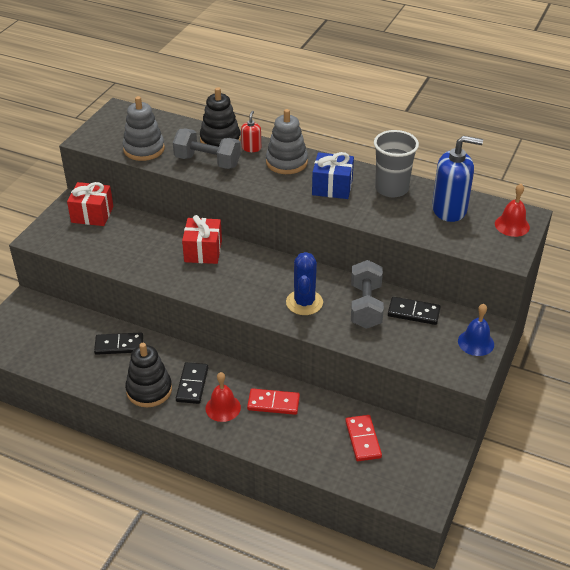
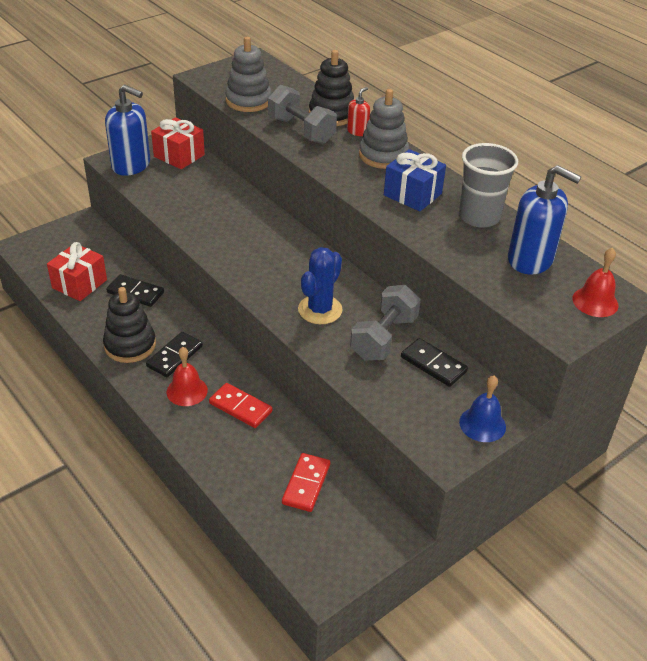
camera: 25 degrees right, 0 degrees up
red gift [182,215,222,264] -> red gift moved to [47,242,107,301]
none -> blue soap dispenser [105,84,150,176]

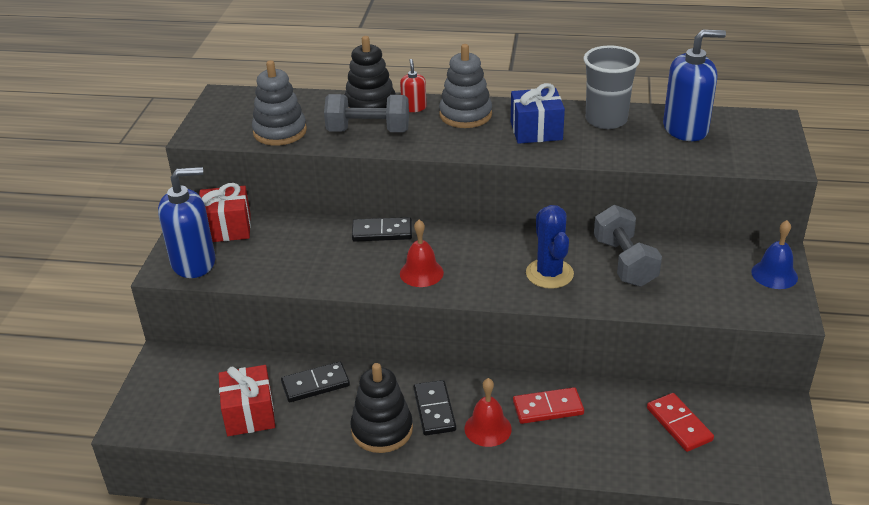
camera: 40 degrees left, 5 degrees down
black domino [401,338,468,387] -> black domino moved to [352,217,412,242]
red bell [572,247,618,317] -> red bell moved to [400,220,444,287]

